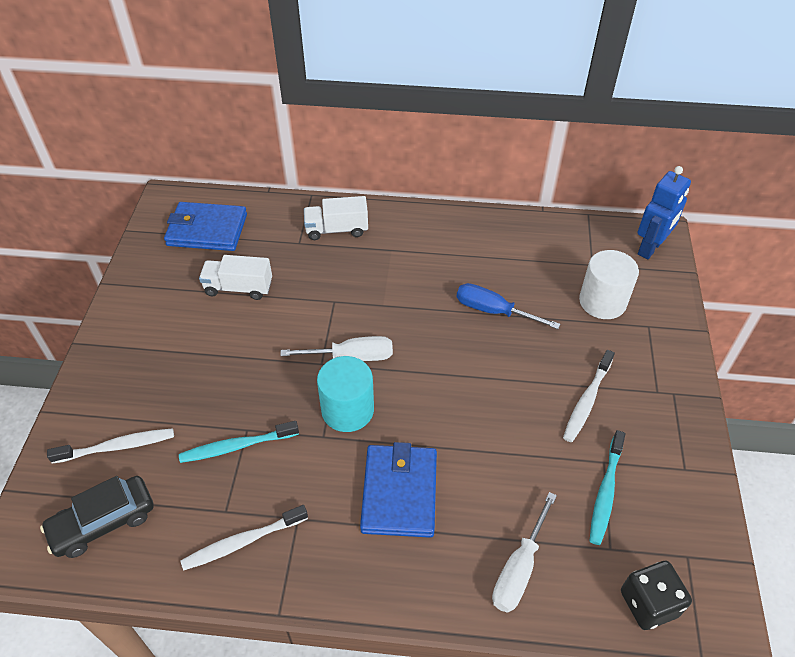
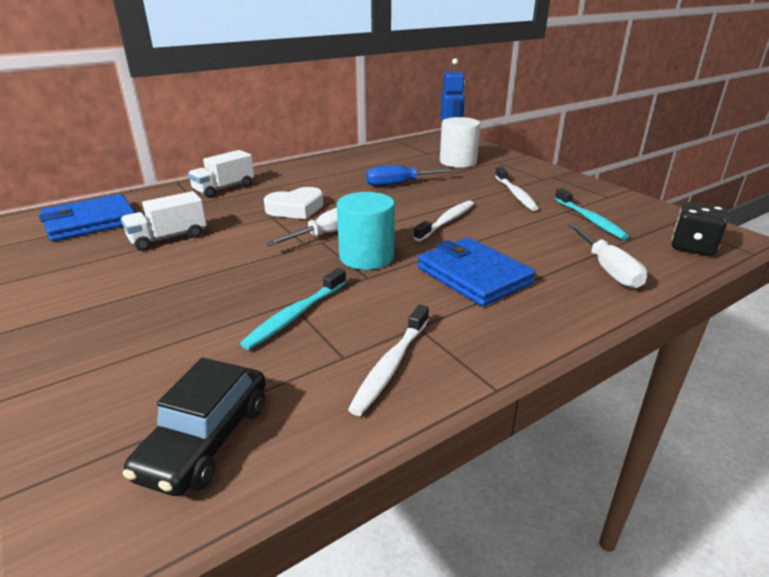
camera: 40 degrees left, 20 degrees down
white toothbrush [47,428,174,464] -> white toothbrush moved to [413,200,474,241]
none -> white heart [264,187,323,219]

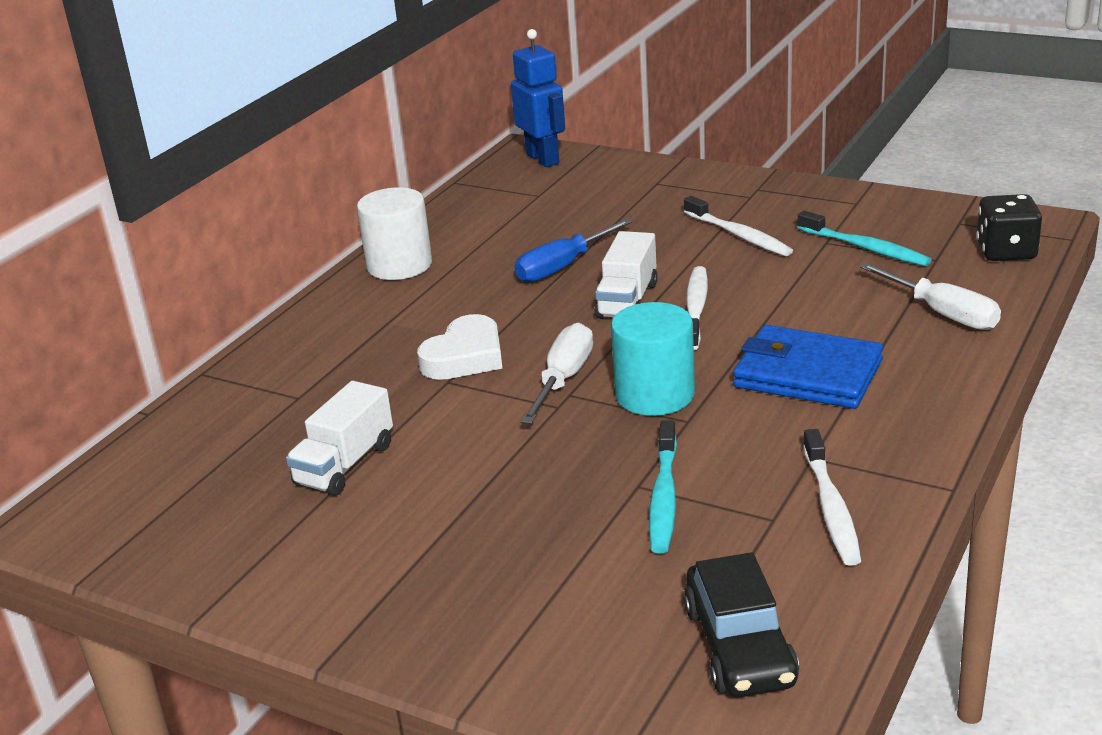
camera: 25 degrees left, 0 degrees up
blue wallet [39,194,135,242] -> none
white truck [188,150,254,198] -> white truck moved to [594,231,658,319]
white cylinder [440,117,480,168] -> white cylinder moved to [357,187,432,280]

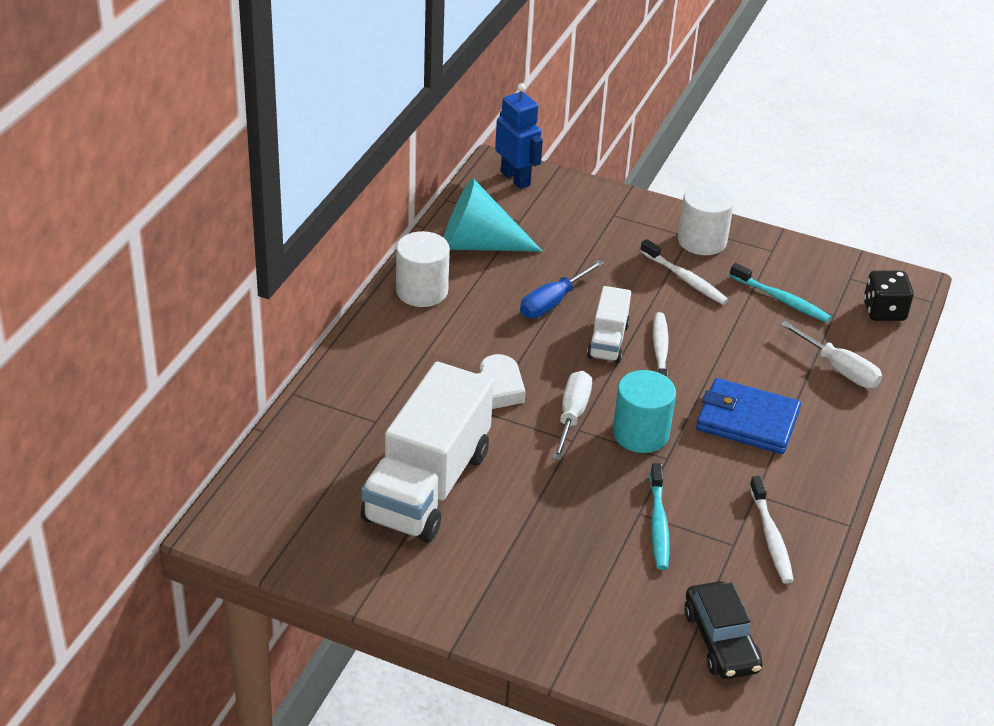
camera: 10 degrees left, 10 degrees up
white truck [286,381,393,496] -> white truck [360,362,494,543], size x2.02
none -> turquoise cone [443,178,543,252]
none -> white cylinder [678,183,734,255]

